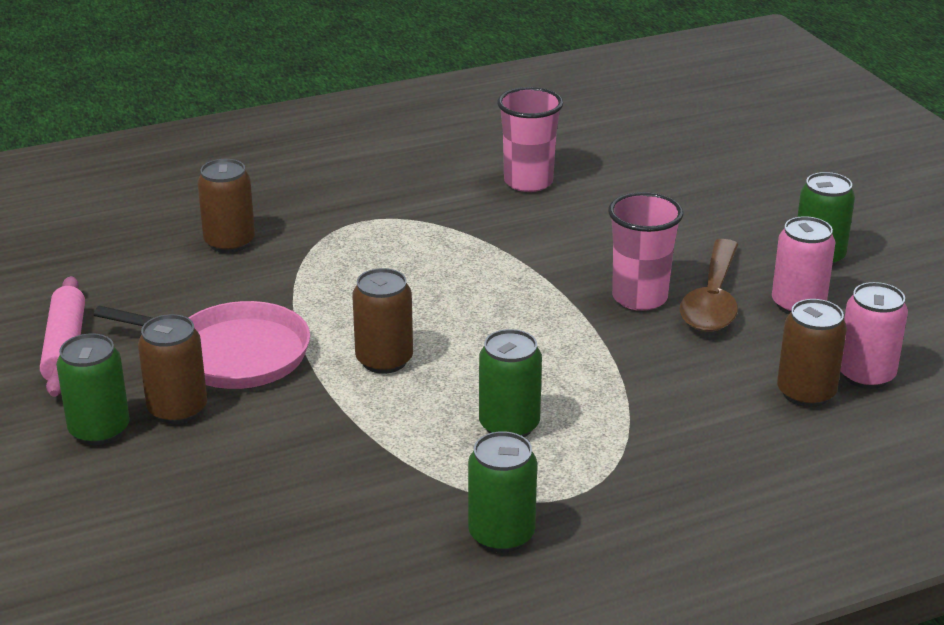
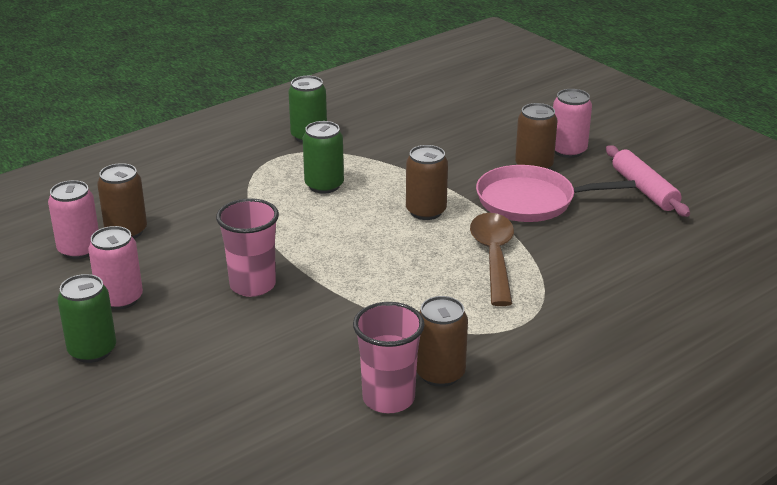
camera: 165 degrees right, 0 degrees up
green can [56,333,130,445] -> pink can [553,89,592,158]
brown can [197,159,255,253] -> brown can moved to [417,296,468,387]
brown spoon [680,239,738,332] -> brown spoon moved to [470,213,514,306]

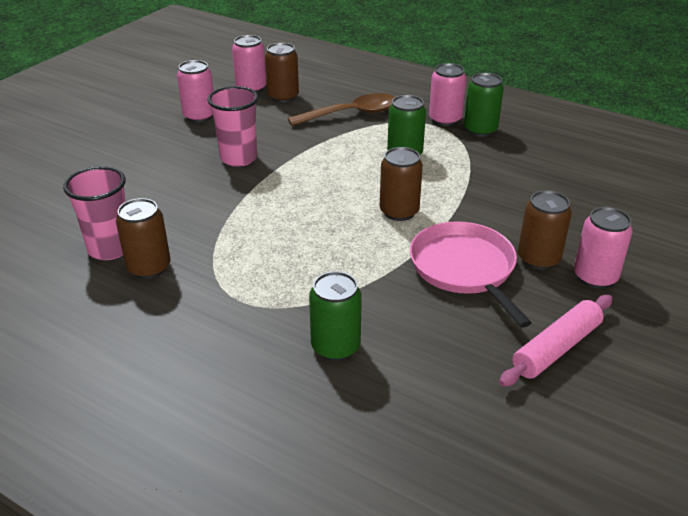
camera: 70 degrees right, 5 degrees up
green can [57,274,116,363] -> green can moved to [309,271,362,361]
brown spoon [470,213,514,306] -> brown spoon moved to [288,93,395,126]
none -> pink can [429,63,466,126]

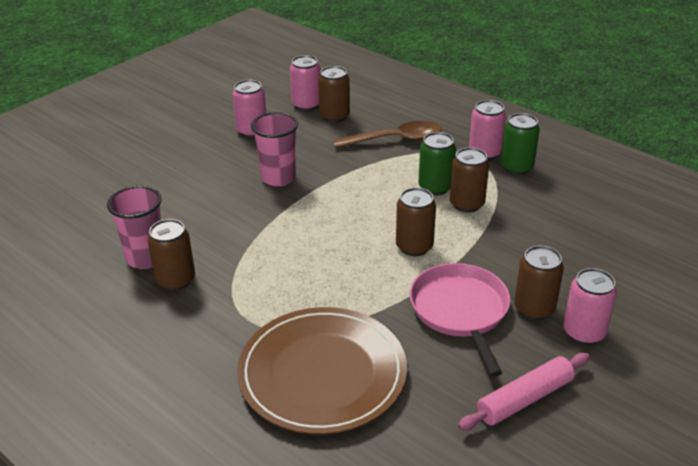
camera: 10 degrees right, 0 degrees up
green can [309,271,362,361] -> brown plate [237,307,407,435]
none -> brown can [450,147,489,213]

